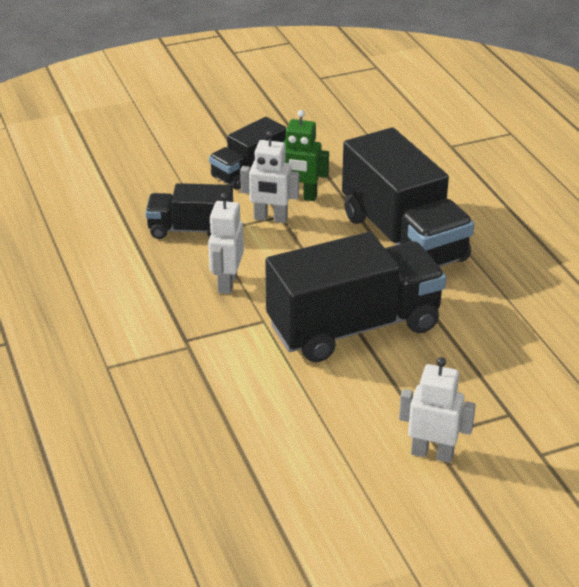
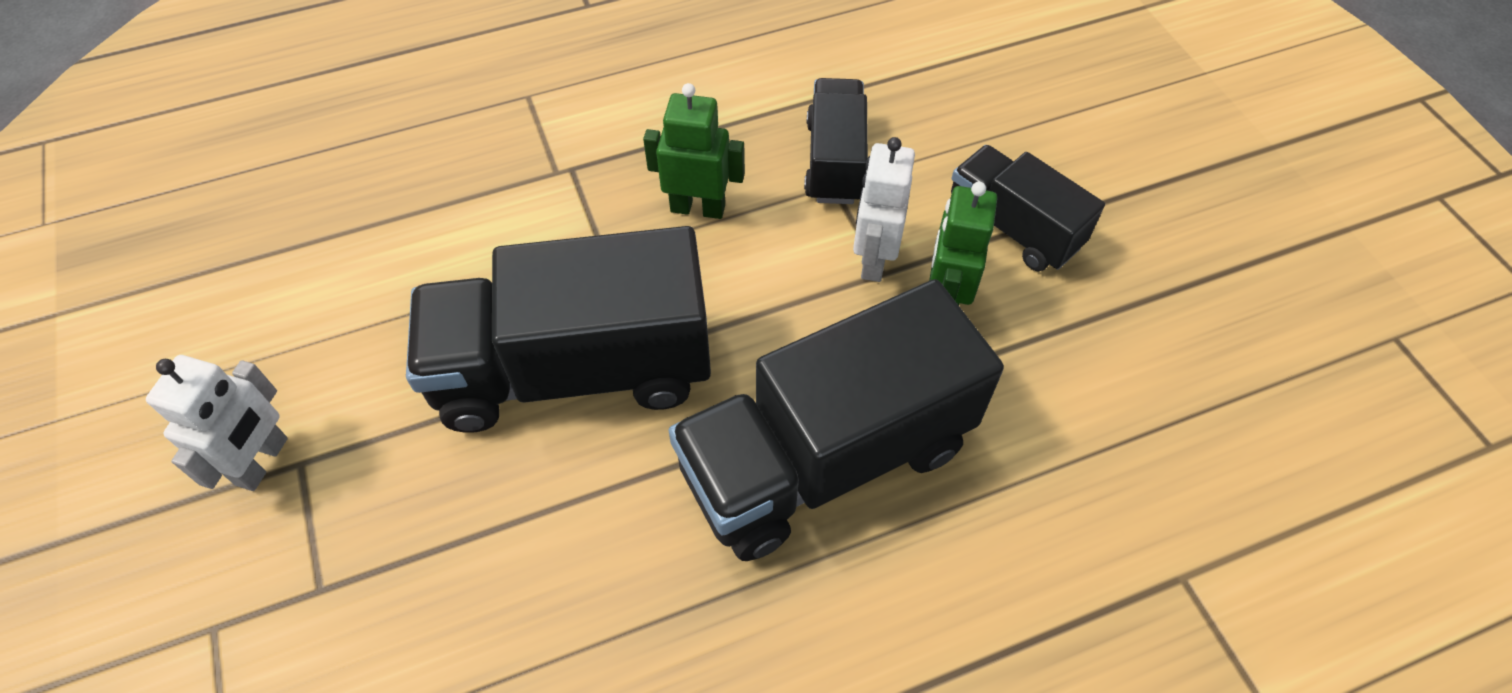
camera: 90 degrees right, 20 degrees up
white robot [208,193,244,294] -> green robot [643,83,745,219]
black truck [265,232,446,362] -> black truck turned 105 degrees clockwise [406,226,711,433]

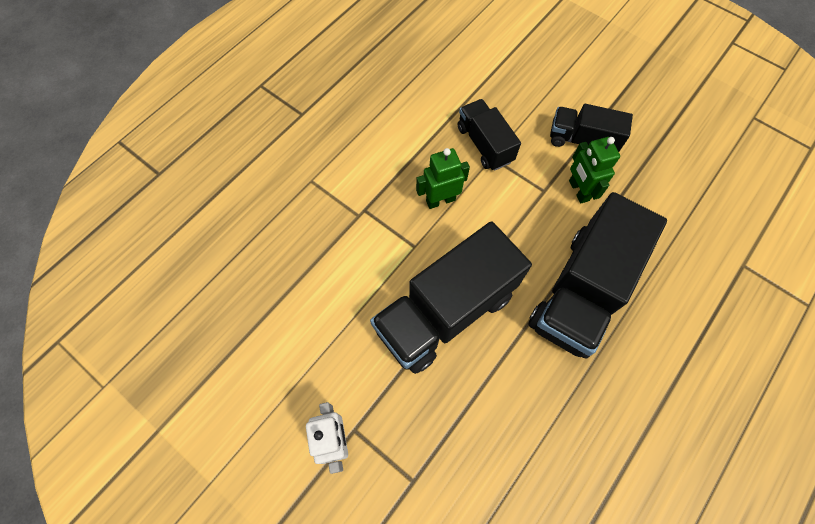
camera: 30 degrees left, 10 degrees up
white robot [853,137,915,282] -> none

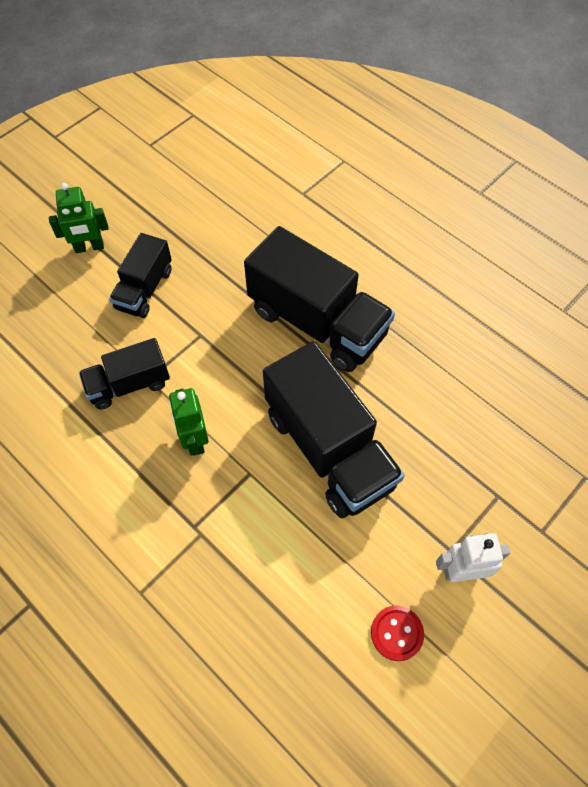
camera: 85 degrees left, 5 degrees down
green robot [569,137,620,203] -> green robot moved to [49,183,109,253]
none -> red button [371,606,424,661]

